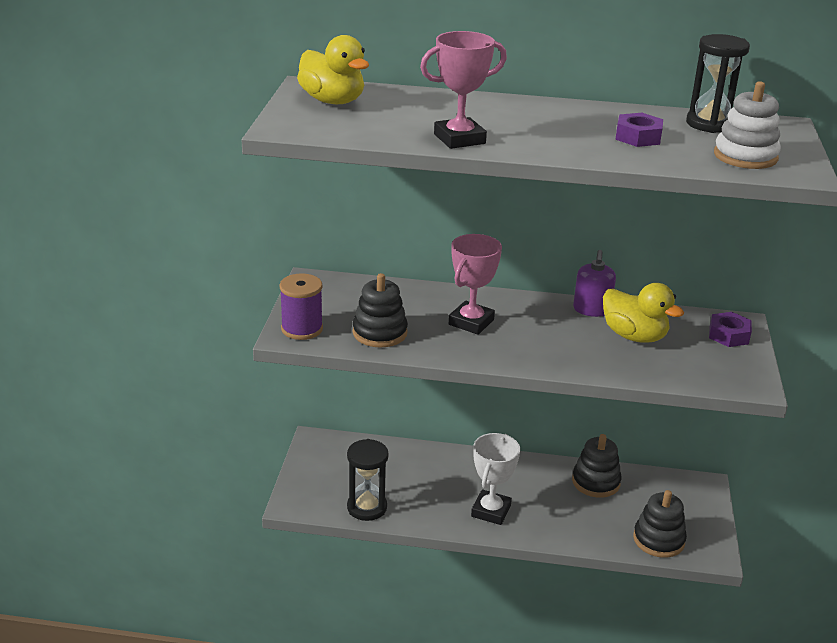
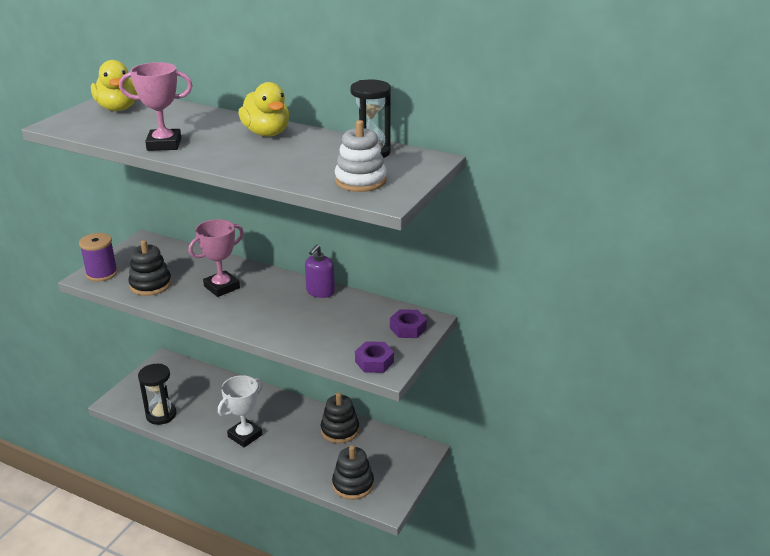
camera: 20 degrees right, 0 degrees up
yellow duck [603,283,684,343] -> yellow duck moved to [238,82,289,136]
purple nut [615,113,663,147] -> purple nut moved to [355,341,394,373]

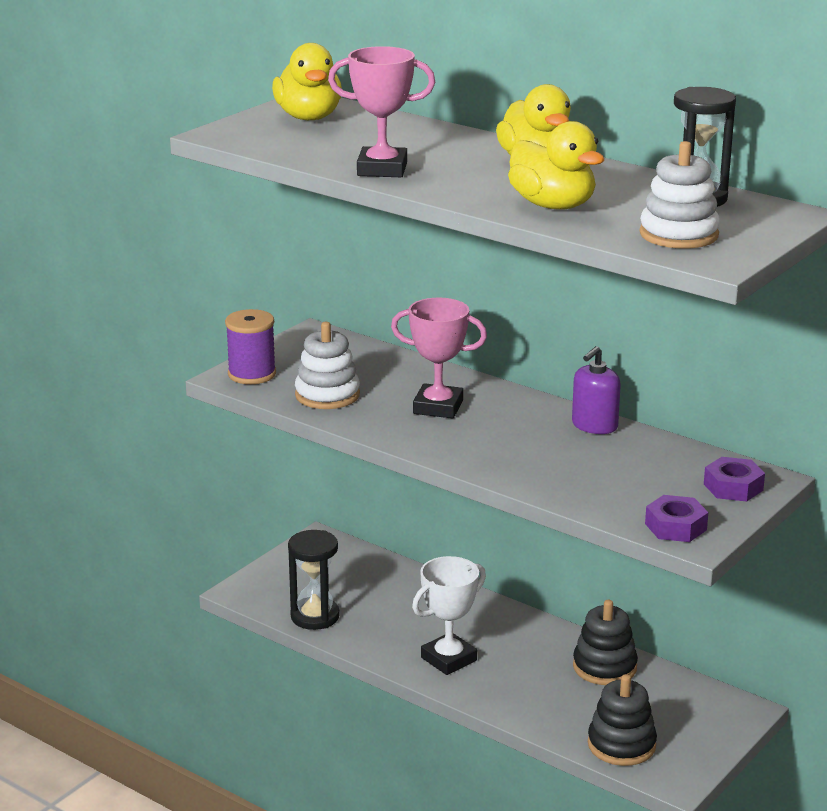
camera: 10 degrees right, 5 degrees down
black stacking toy [128,240,172,296] -> white stacking toy [295,322,360,409]
pink trophy [189,219,244,297] -> pink trophy turned 45 degrees clockwise [391,298,487,418]
none -> yellow duck [508,121,604,210]

